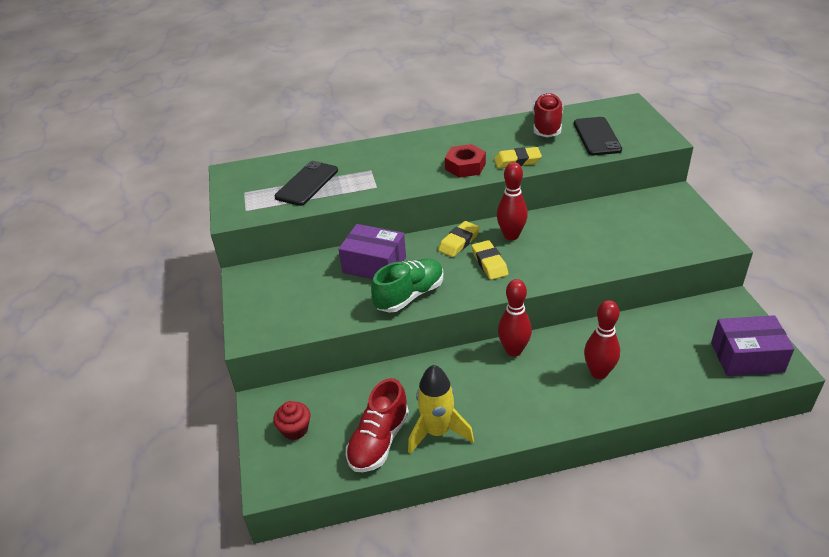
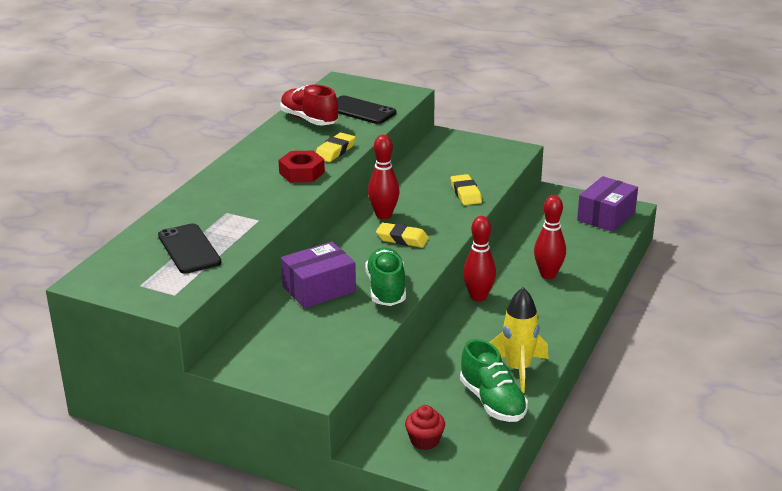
camera: 55 degrees left, 10 degrees down
red shoe [346,378,409,472] -> green shoe [460,339,528,422]
yellow eraser [438,221,480,257] -> yellow eraser moved to [451,174,482,205]

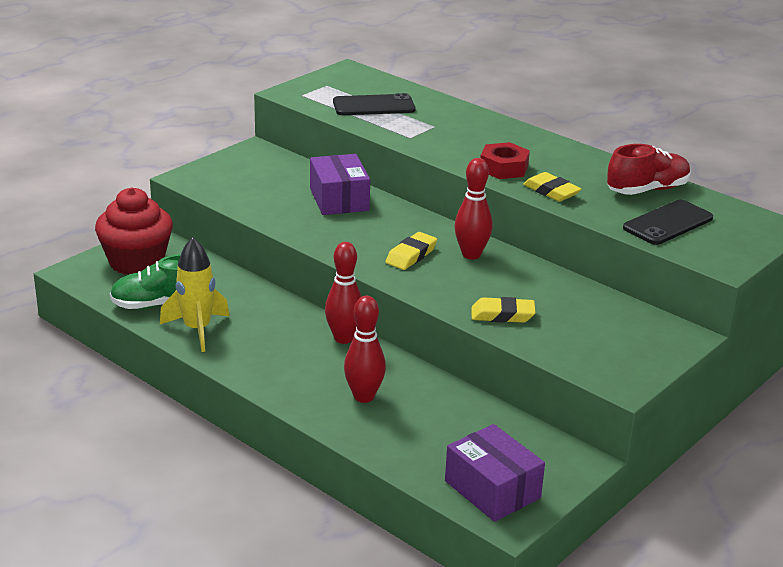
camera: 105 degrees right, 0 degrees up
green shoe [365,247,406,306] -> none
red cupcake [405,405,445,450] -> red cupcake [95,188,173,275], size x2.06

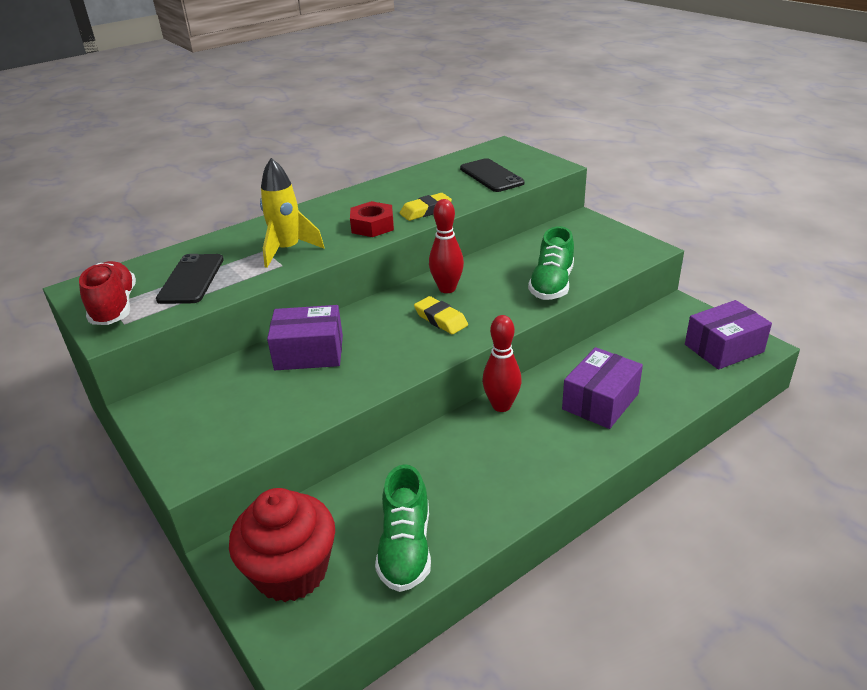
camera: 75 degrees left, 5 degrees up
yellow rocket [160,237,230,352] -> yellow rocket moved to [260,158,325,268]
red bowling pin [344,296,386,403] -> purple box [562,347,643,429]
yellow eraser [471,297,536,323] -> green shoe [528,226,574,300]
red shoe [607,144,691,195] -> red shoe moved to [79,261,136,325]

